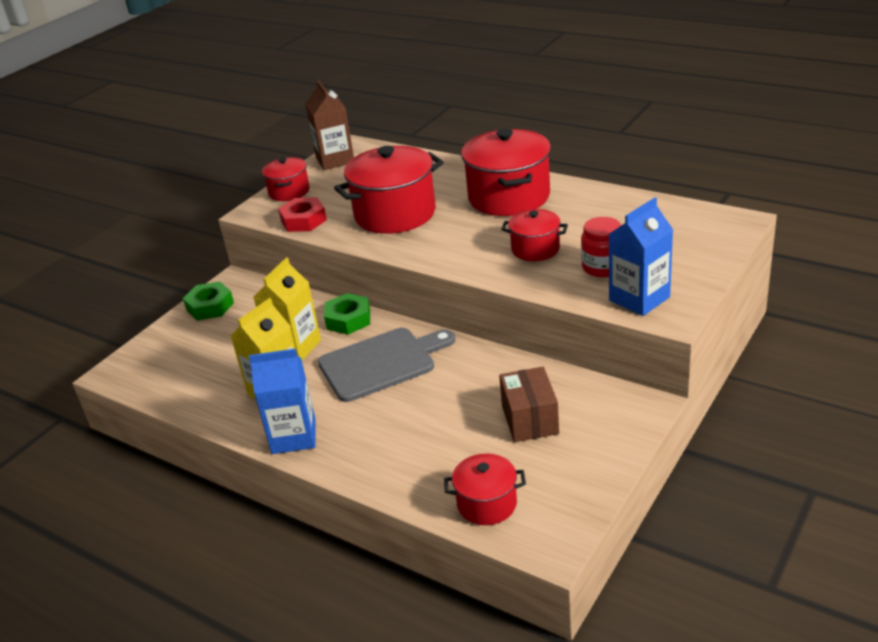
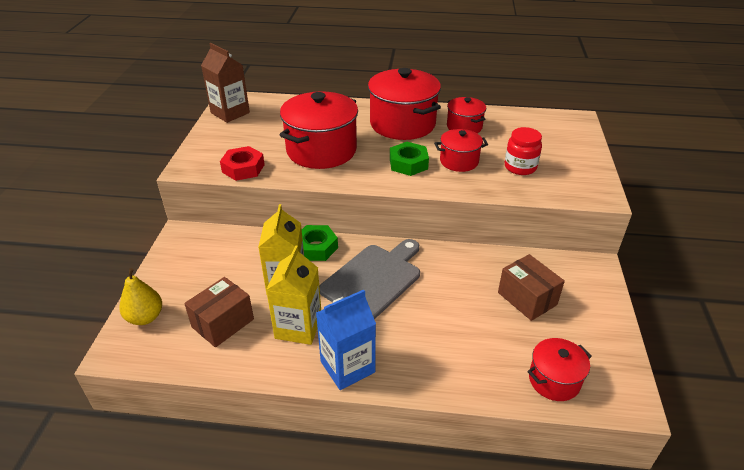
camera: 30 degrees left, 5 degrees up
green nut [183,282,234,320] -> green nut moved to [390,142,429,176]
red pot [262,157,310,201] -> red pot moved to [447,97,486,133]
blue carton [609,198,673,316] -> none
none -> yellow pear [119,268,162,325]
none -> brown box [184,277,254,347]

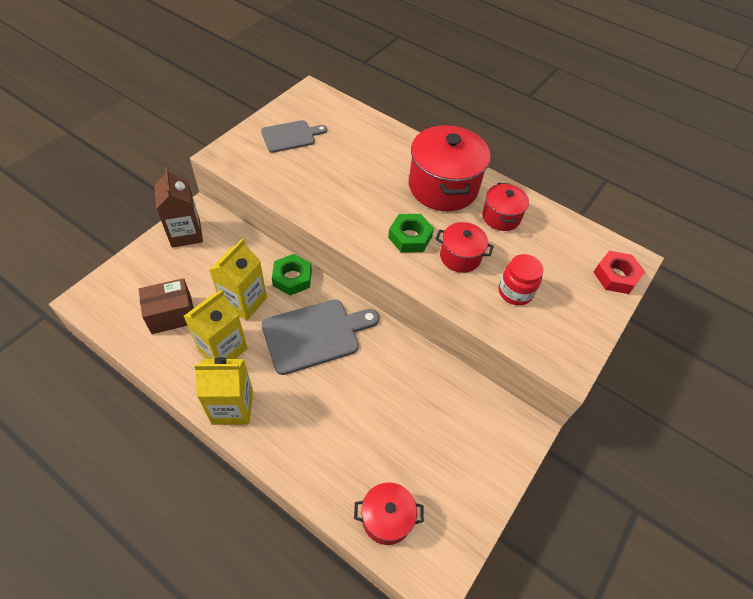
camera: 25 degrees right, 15 degrees up
yellow pear [119,268,162,325] -> none
brown carton [201,43,250,123] -> brown carton moved to [154,167,203,248]
red nut [220,146,265,181] -> red nut moved to [593,251,645,294]
red pot [280,91,358,169] -> none
blue carton [316,290,376,390] -> yellow carton [194,357,253,425]
brown box [498,254,565,321] -> none
none -> grey cutting board [261,120,327,153]

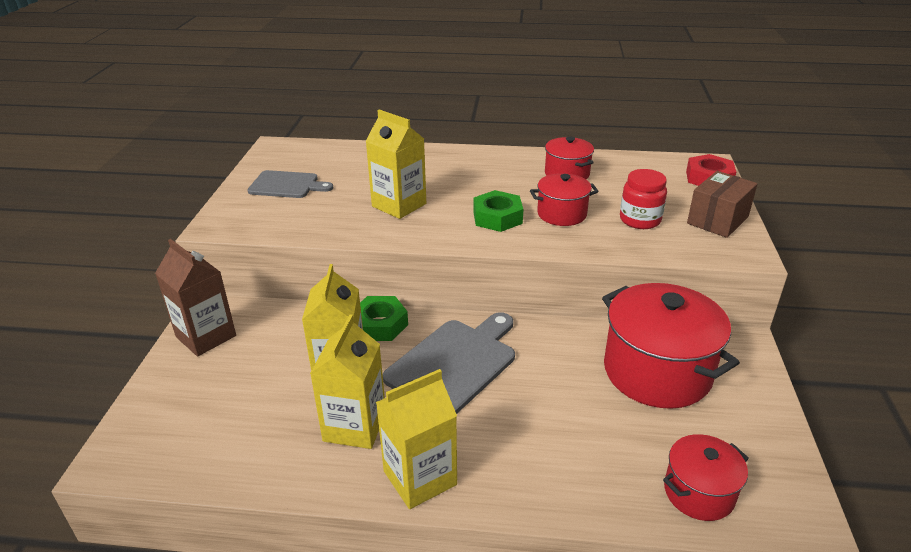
camera: 25 degrees left, 20 degrees down
brown box [139,278,194,334] -> brown box moved to [687,171,758,238]
grey cutting board [261,120,327,153] -> grey cutting board turned 60 degrees clockwise [247,170,333,198]
red pot [409,125,491,211] -> red pot moved to [602,283,740,409]
none -> yellow carton [366,109,426,219]

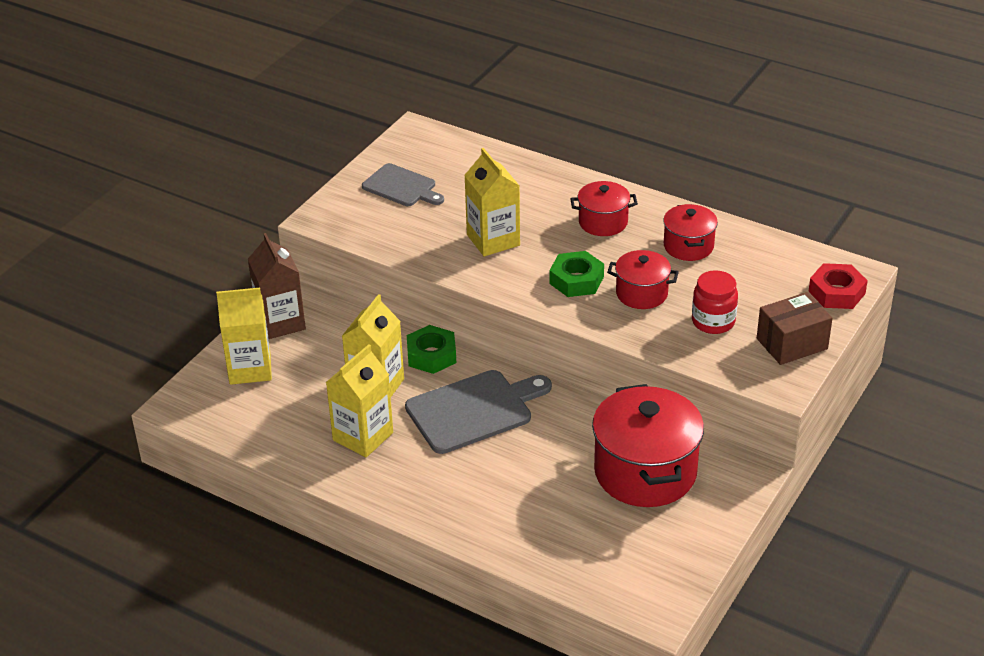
camera: 25 degrees right, 5 degrees up
yellow carton [376,369,457,509] -> yellow carton moved to [216,288,272,385]
red pot [663,434,749,521] -> red pot moved to [570,181,638,236]

